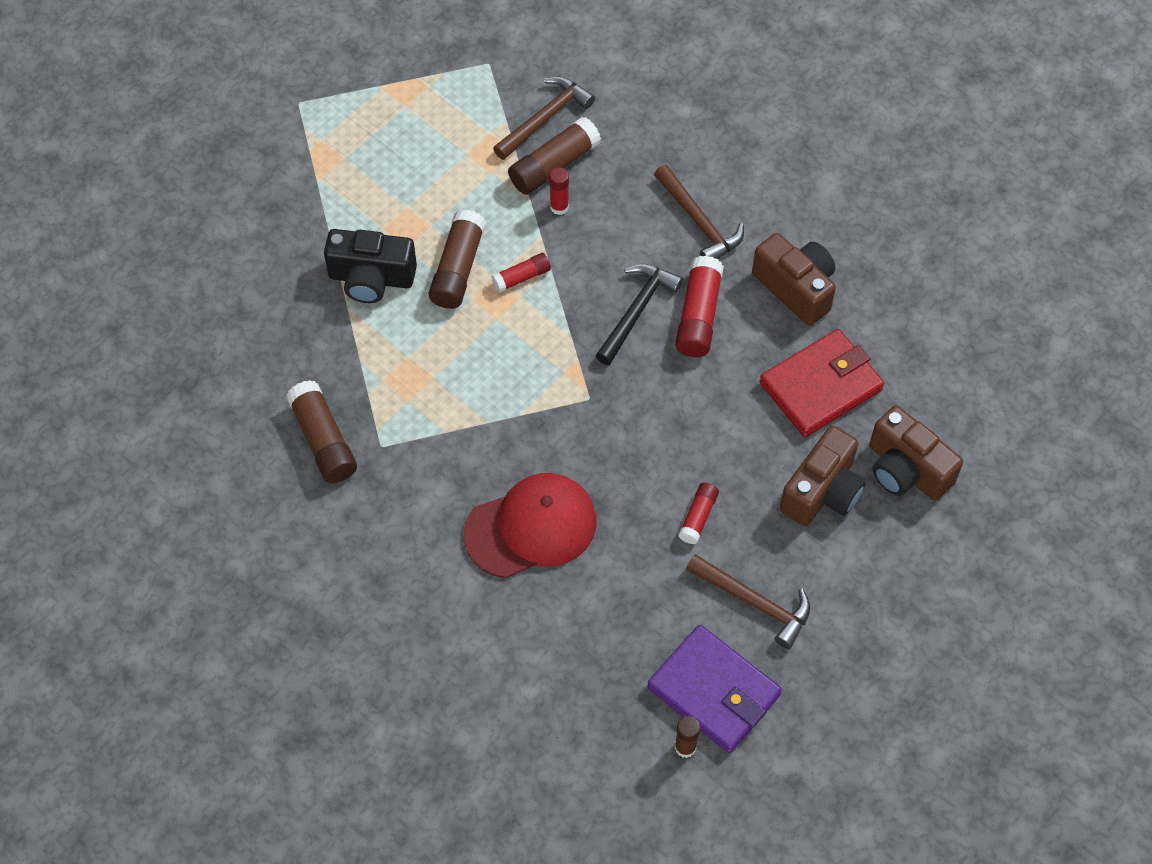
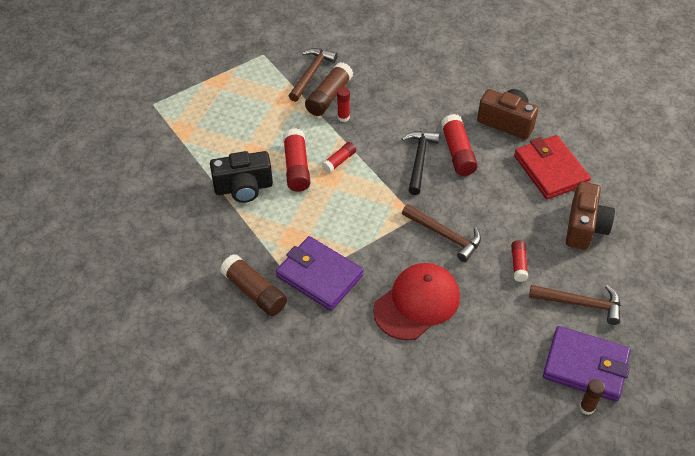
camera: 20 degrees left, 10 degrees down
brown glue stick [429,209,486,309] -> red glue stick [283,128,310,192]
brown hammer [654,165,744,259] -> brown hammer moved to [402,204,481,262]
red wallet [760,329,884,437] -> red wallet turned 60 degrees counterclockwise [514,135,591,199]
brown camera [869,406,963,501] -> none
none -> purple wallet [276,236,364,311]

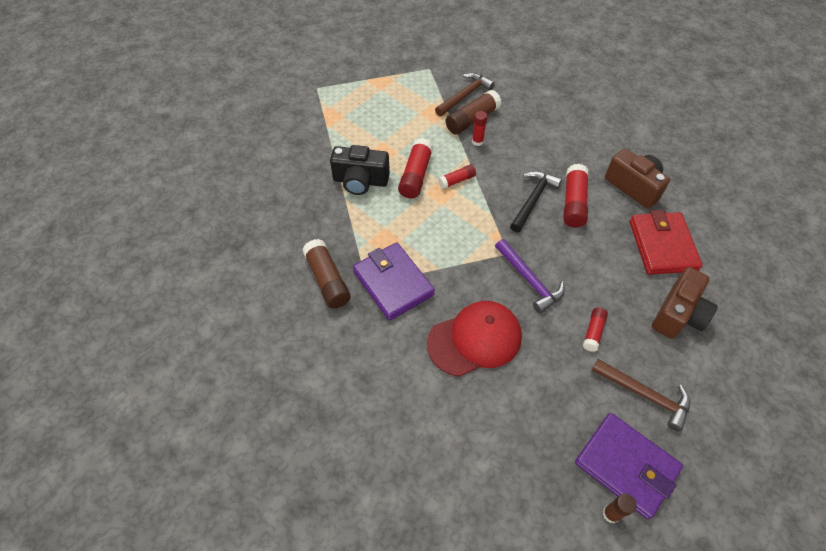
camera: 20 degrees right, 5 degrees up
brown hammer [402,204,481,262] -> purple hammer [495,239,565,313]

